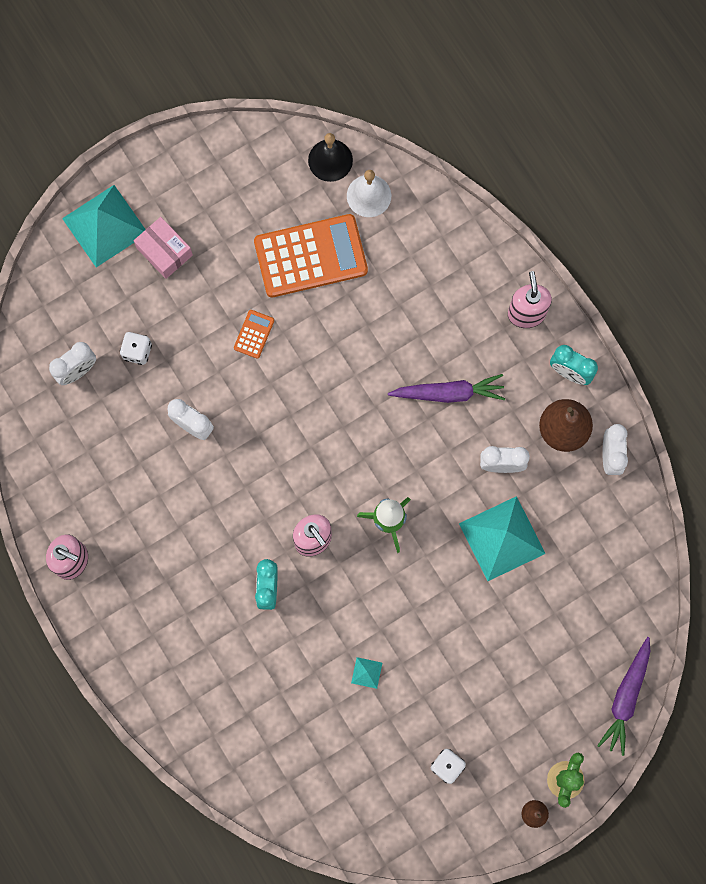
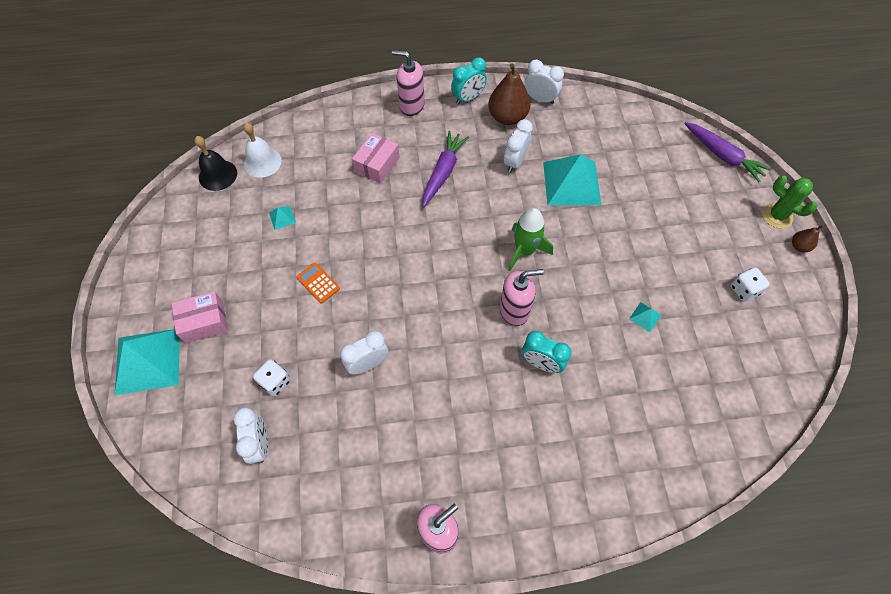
camera: 65 degrees left, 15 degrees down
orange calculator [254,214,368,297] -> turquoise pyramid [269,206,296,230]
none -> pink box [352,133,400,184]

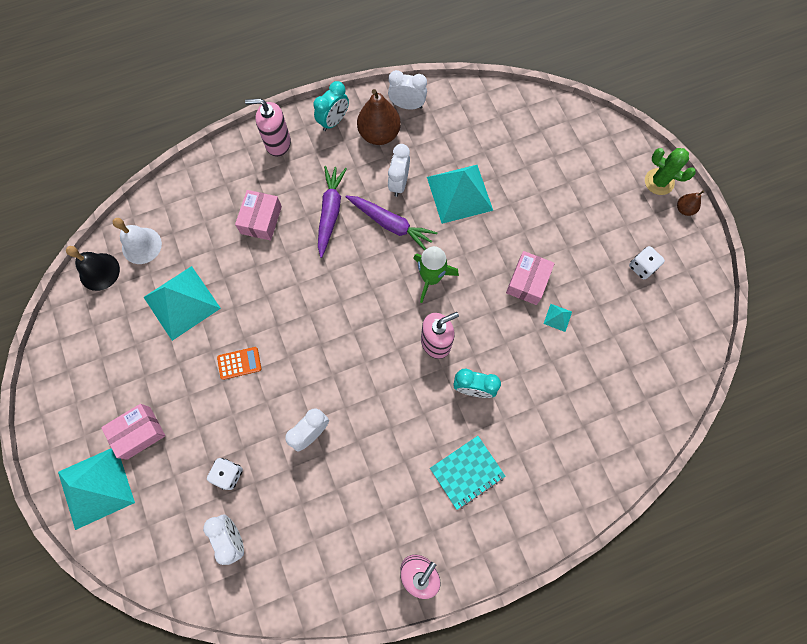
camera: 15 degrees left, 10 degrees up
turquoise pyramid [269,206,296,230] -> turquoise pyramid [144,266,221,341], size x2.48
orange calculator [296,263,340,303] -> orange calculator turned 135 degrees clockwise [217,347,261,380]
purple carrot [684,122,772,182] -> purple carrot moved to [346,196,437,250]
none -> turquoise notebook [430,436,505,510]
none -> pink box [506,251,555,305]

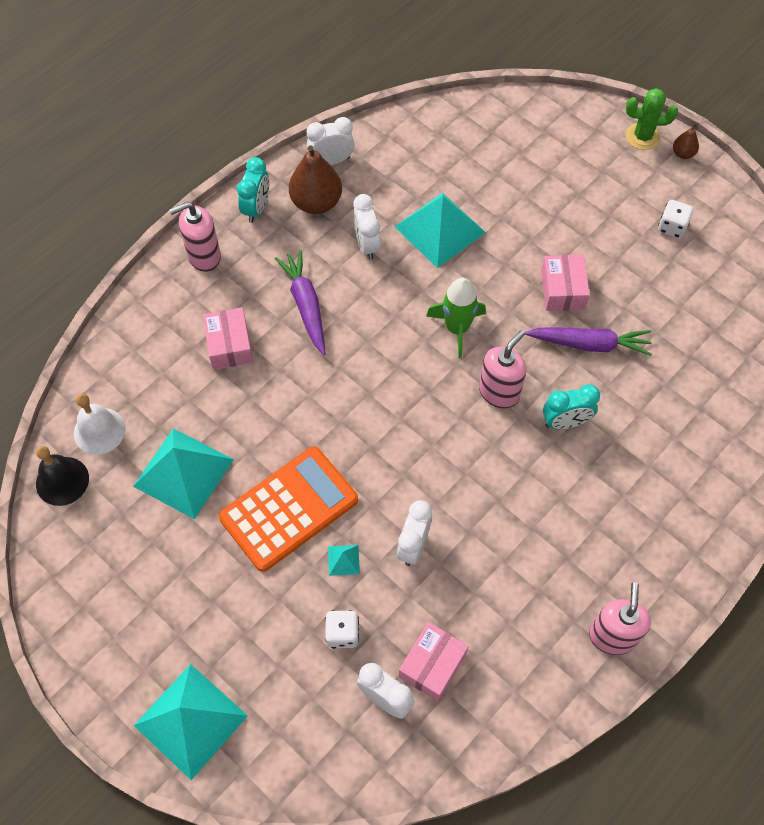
camera: 25 degrees left, 10 degrees down
pink box [101,404,165,460] -> pink box moved to [399,622,469,701]
orange calculator [217,347,261,380] -> orange calculator [219,446,358,572], size x2.37
purple carrot [346,196,437,250] -> purple carrot moved to [524,327,652,356]
turquoise notebook [430,436,505,510] -> none
turquoise pyramid [544,304,572,332] -> turquoise pyramid moved to [328,545,360,576]

